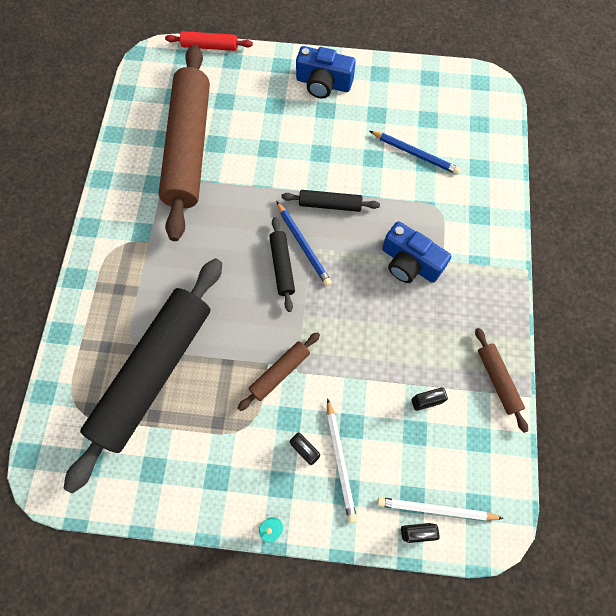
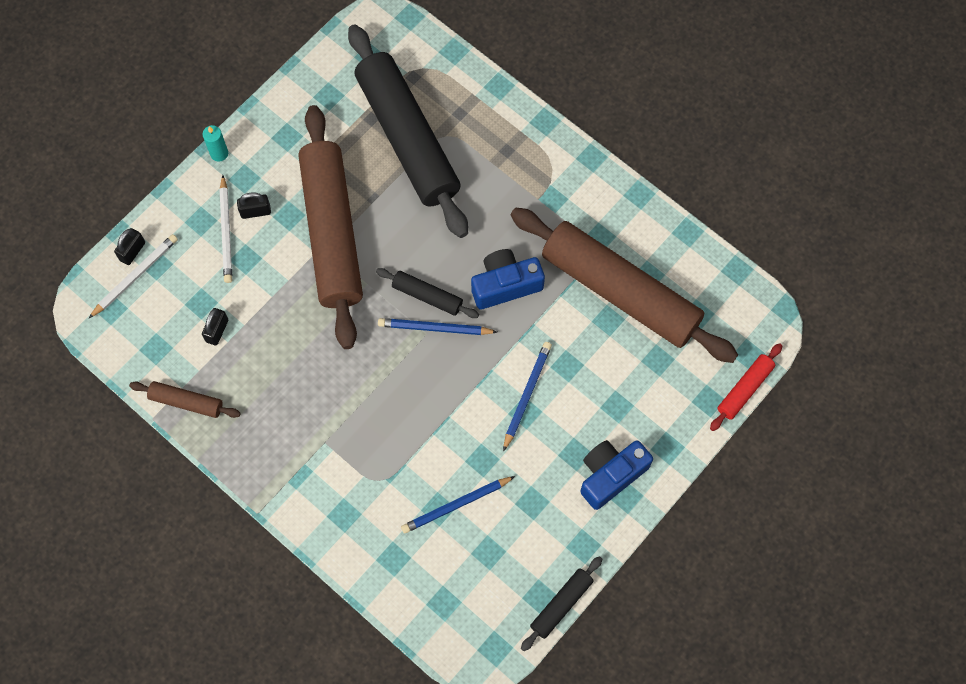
camera: 125 degrees right, 0 degrees up
brown rolling pin [238,332,320,411] -> brown rolling pin [298,105,363,349], size x2.35
black rolling pin [281,190,380,212] -> black rolling pin moved to [521,556,602,651]
white pencil [327,398,357,523] -> white pencil turned 120 degrees counterclockwise [219,175,232,283]
blue camera [382,221,451,283] -> blue camera moved to [471,249,545,310]
none -> blue pencil [503,342,552,452]

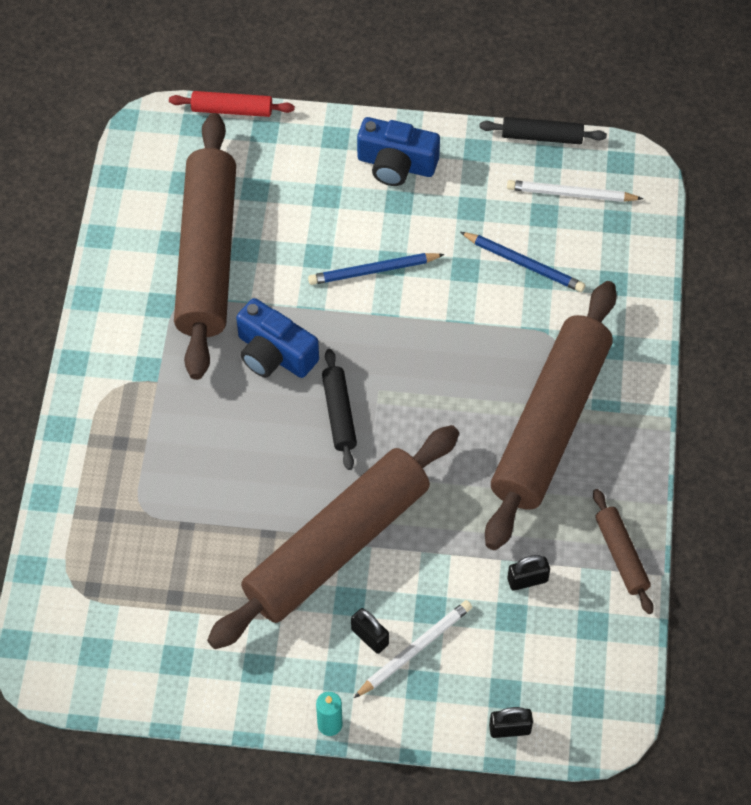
camera: 125 degrees left, 10 degrees down
white pencil [89,234,178,318] -> white pencil moved to [507,180,643,202]
black rolling pin [348,24,468,238] -> none
blue pencil [378,318,497,335] -> none
none -> brown rolling pin [485,281,617,550]

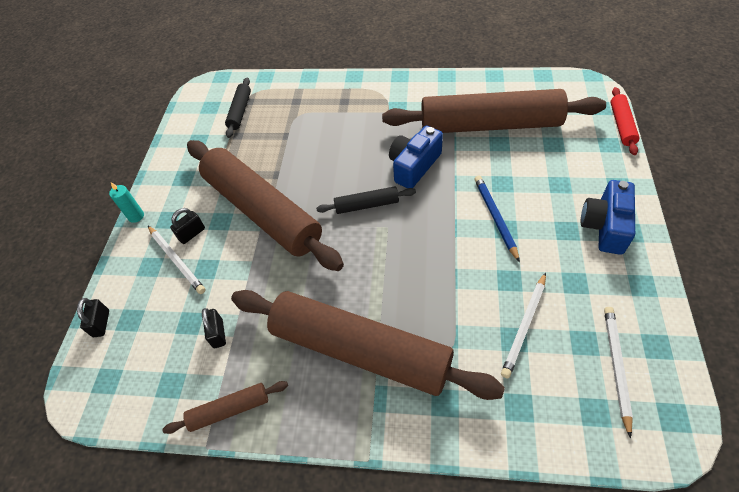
camera: 95 degrees right, 5 degrees down
blue pencil [460,232,585,292] -> white pencil [501,272,546,378]
black rolling pin [479,117,607,144] -> black rolling pin moved to [225,77,251,138]

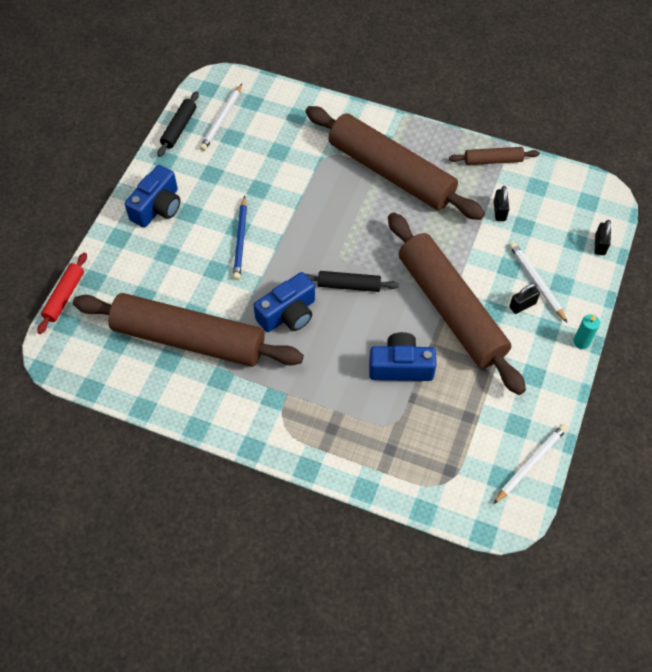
camera: 170 degrees left, 5 degrees up
black rolling pin [225,77,251,138] -> black rolling pin moved to [157,91,199,157]
white pencil [501,272,546,378] -> white pencil moved to [493,424,567,504]
none -> blue camera [369,332,436,381]

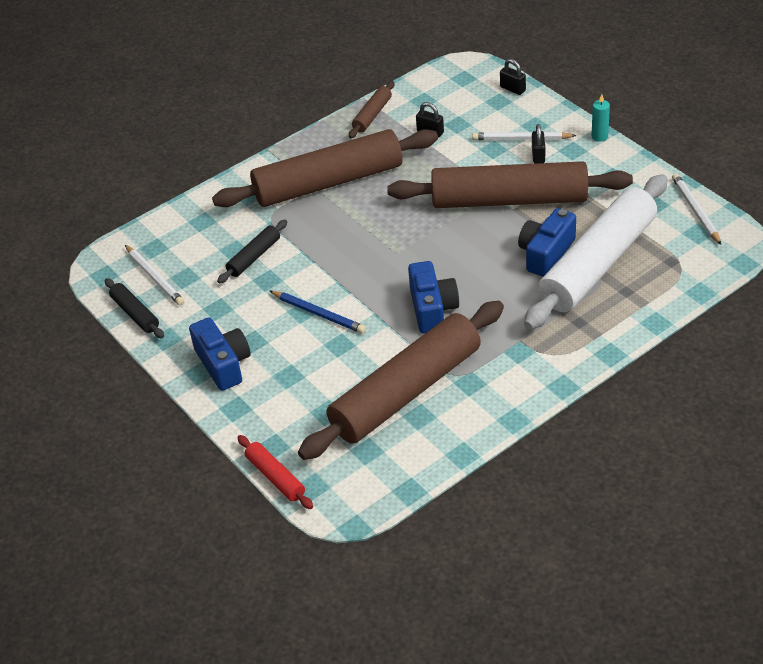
camera: 55 degrees left, 15 degrees down
black rolling pin [305,271,399,292] -> black rolling pin moved to [217,220,287,284]
none -> white rolling pin [524,174,667,329]

